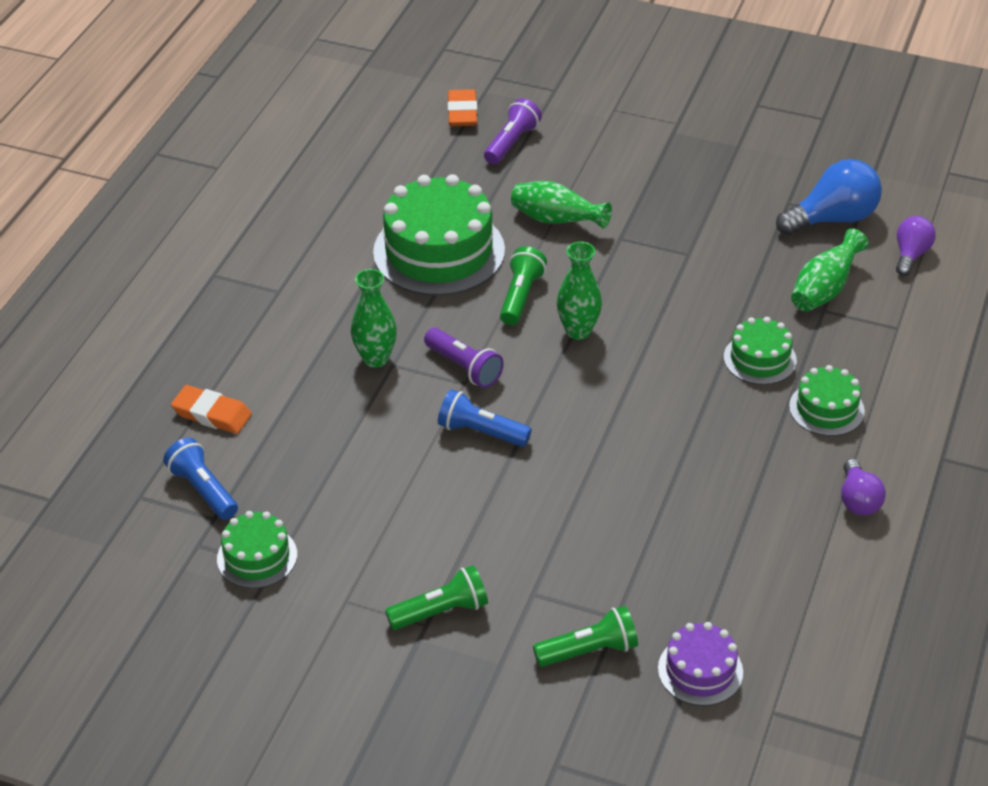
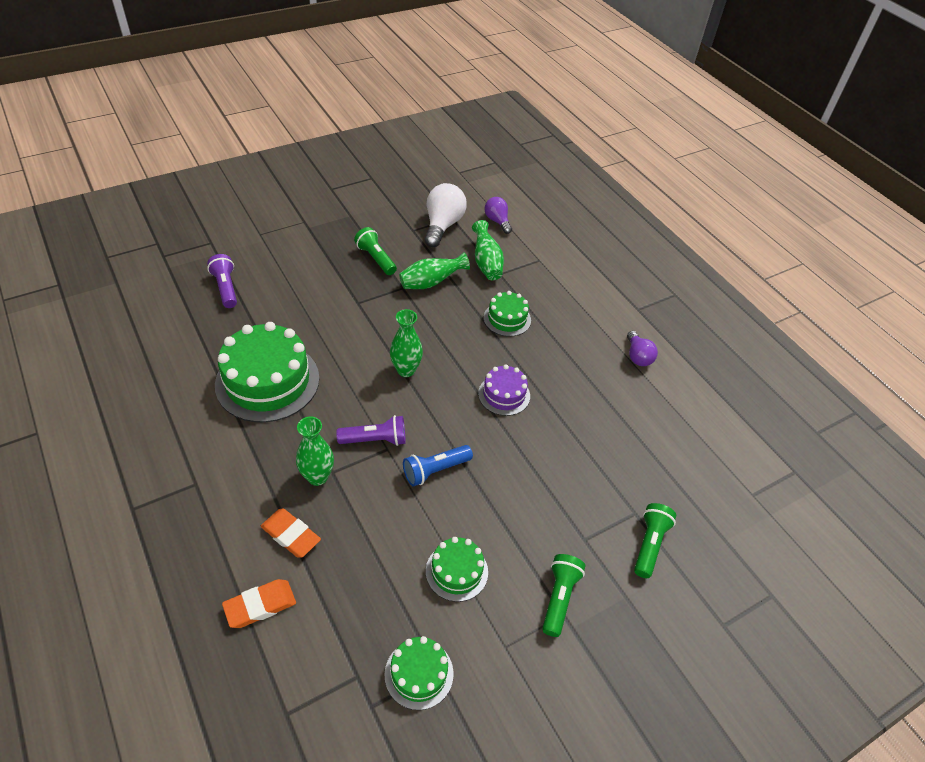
camera: 55 degrees left, 5 degrees up
blue flashlight [163,438,238,520] -> none
orange eraser [448,89,477,126] -> orange eraser moved to [261,509,321,558]
green flashlight [500,246,547,325] -> green flashlight moved to [354,227,397,275]
green vase [511,181,612,229] -> green vase moved to [399,252,470,289]
purple cake [658,622,743,706] -> purple cake moved to [478,365,530,416]
blue light bulb [776,159,882,235] -> white light bulb [425,183,467,247]
green cake [789,365,865,436] -> green cake moved to [426,537,488,602]
purple light bulb [841,459,886,516] -> purple light bulb turned 45 degrees clockwise [627,331,658,366]

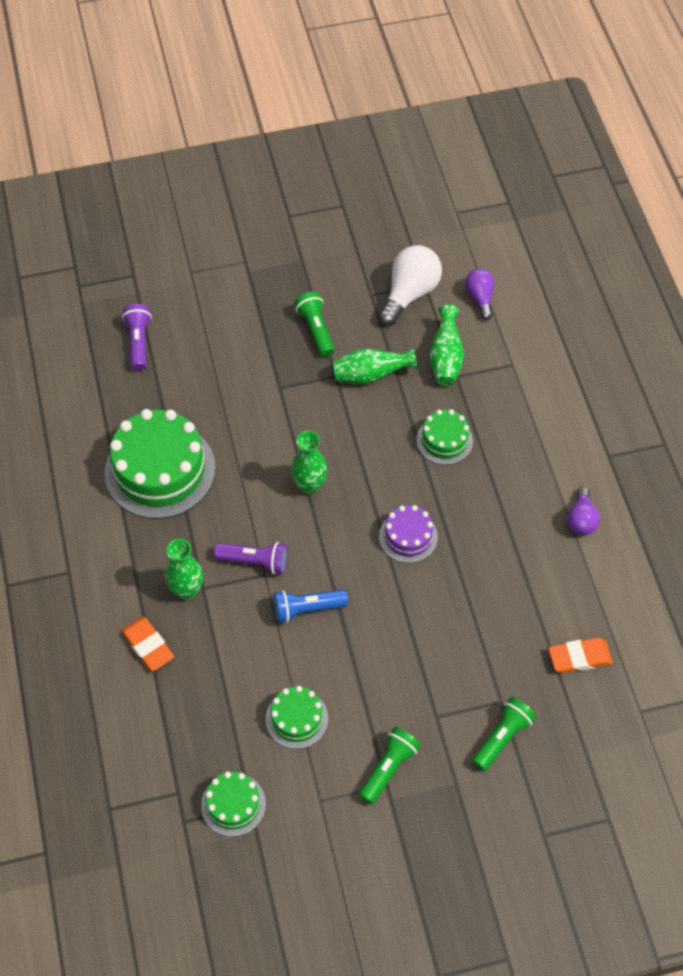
camera: 20 degrees right, 10 degrees up
orange eraser [222,579,296,628] -> orange eraser moved to [548,638,613,673]

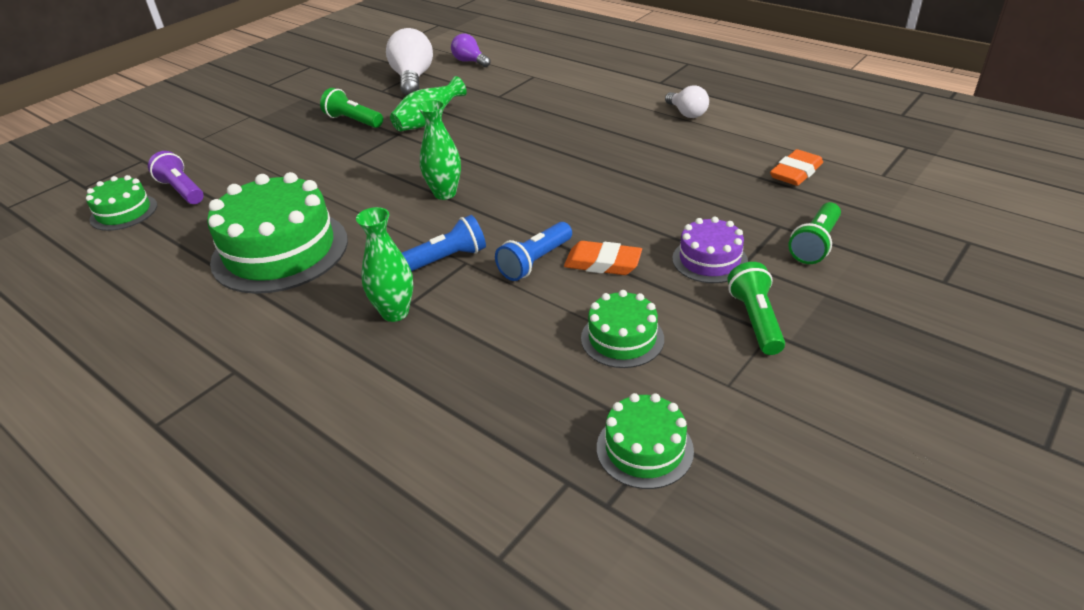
camera: 35 degrees left, 20 degrees down
orange eraser [121,617,174,671] -> orange eraser moved to [564,241,642,275]
purple flashlight [214,542,288,574] -> blue flashlight [402,215,486,272]
purple cake [379,505,438,563] -> purple cake moved to [672,217,748,283]
green cake [417,409,473,465] -> green cake moved to [86,175,157,231]
green vase [429,304,464,386] -> none
green flashlight [472,697,536,771] -> green flashlight turned 150 degrees counterclockwise [788,202,841,264]
purple light bulb [567,487,600,535] -> white light bulb [665,85,709,118]

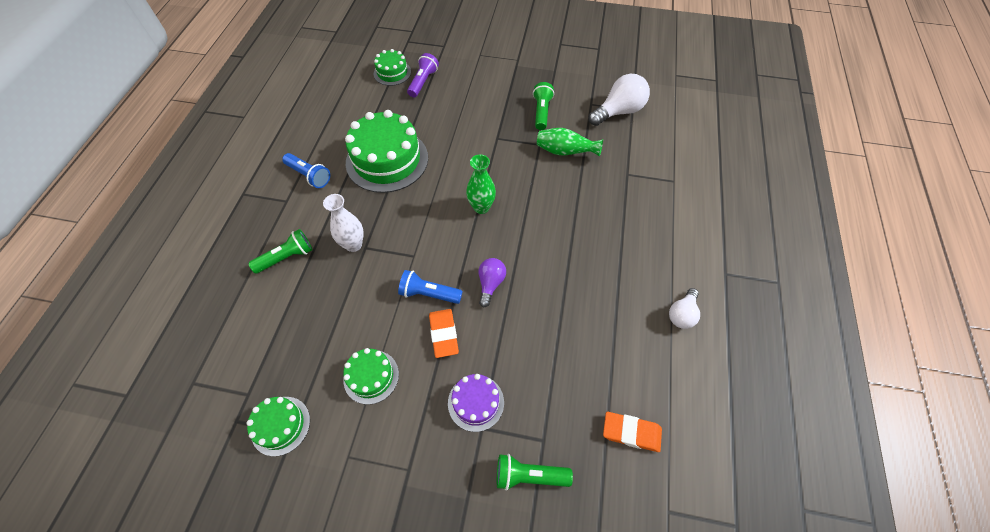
camera: 60 degrees right, 20 degrees up
green vase [356,207,413,322] -> white vase [323,194,364,252]
blue flashlight [402,215,486,272] -> blue flashlight moved to [282,153,330,188]
purple light bulb [451,33,491,67] -> purple light bulb moved to [479,258,506,307]
green flashlight [728,262,785,355] -> green flashlight moved to [248,229,313,274]

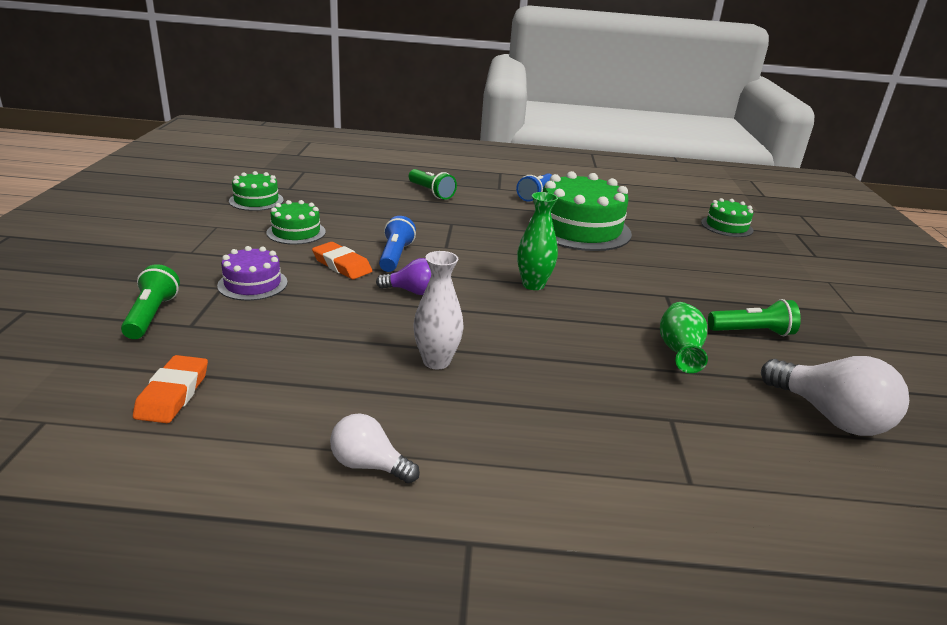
camera: 80 degrees right, 30 degrees down
white vase [323,194,364,252] -> white vase moved to [413,251,464,369]
purple flashlight [407,53,439,97] -> none
orange eraser [429,309,459,358] -> orange eraser turned 60 degrees clockwise [312,242,372,279]

